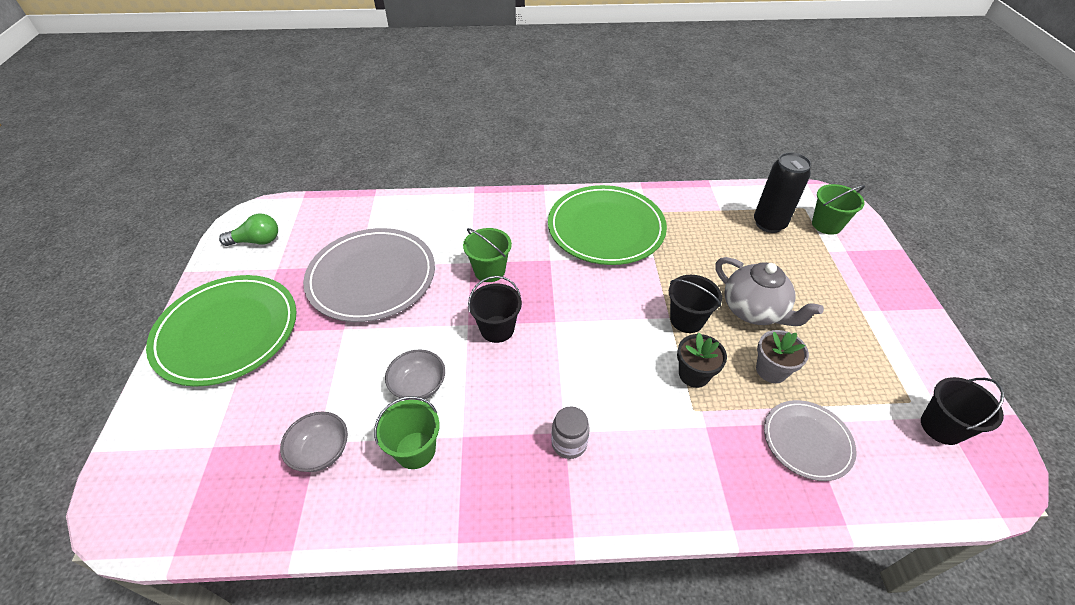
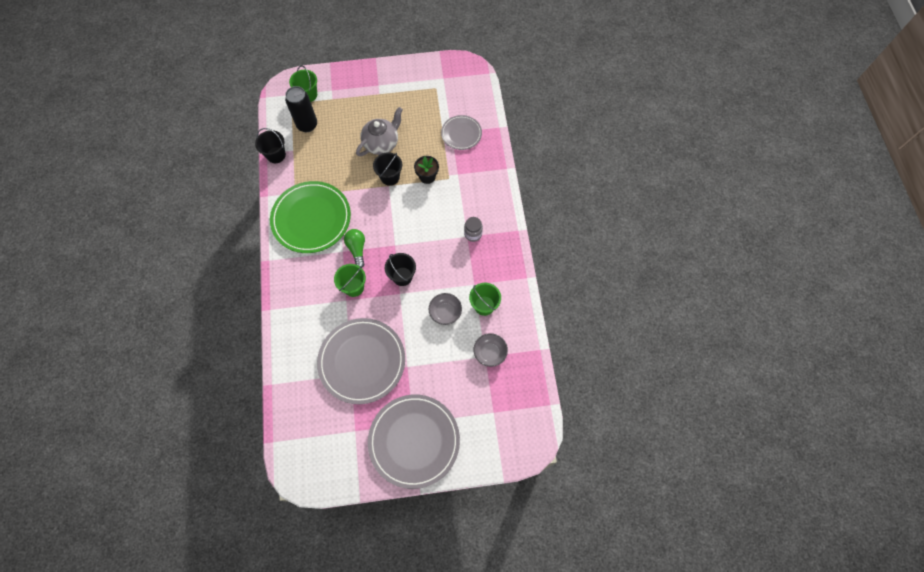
camera: 95 degrees left, 20 degrees up
green plate [146,275,297,387] -> grey plate [368,394,460,489]
green light bulb [219,213,278,246] -> green light bulb moved to [344,229,365,268]
grey flower pot [756,330,809,383] -> none
black bucket [921,377,1004,445] -> black bucket moved to [255,128,286,163]

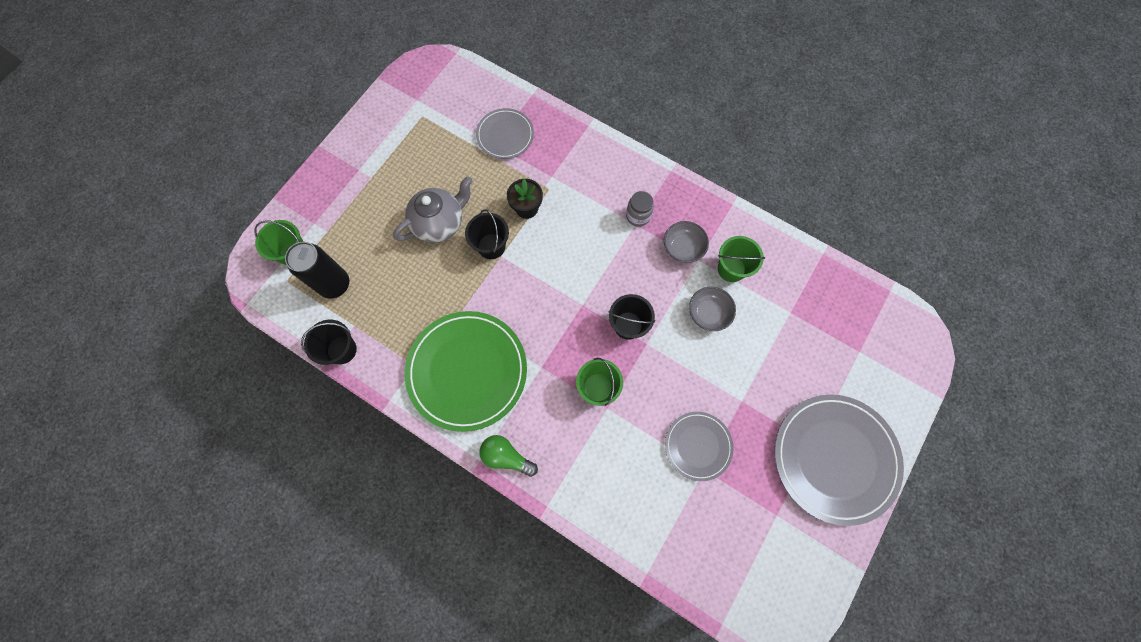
camera: 50 degrees left, 5 degrees up
grey plate [317,318,405,404] -> grey plate [665,412,733,481], size x0.54
green light bulb [344,229,365,268] -> green light bulb moved to [479,435,538,477]
grey teapot [356,107,403,156] -> grey teapot turned 60 degrees clockwise [393,176,473,243]
grey bowl [474,333,508,367] -> grey bowl moved to [664,221,709,263]

